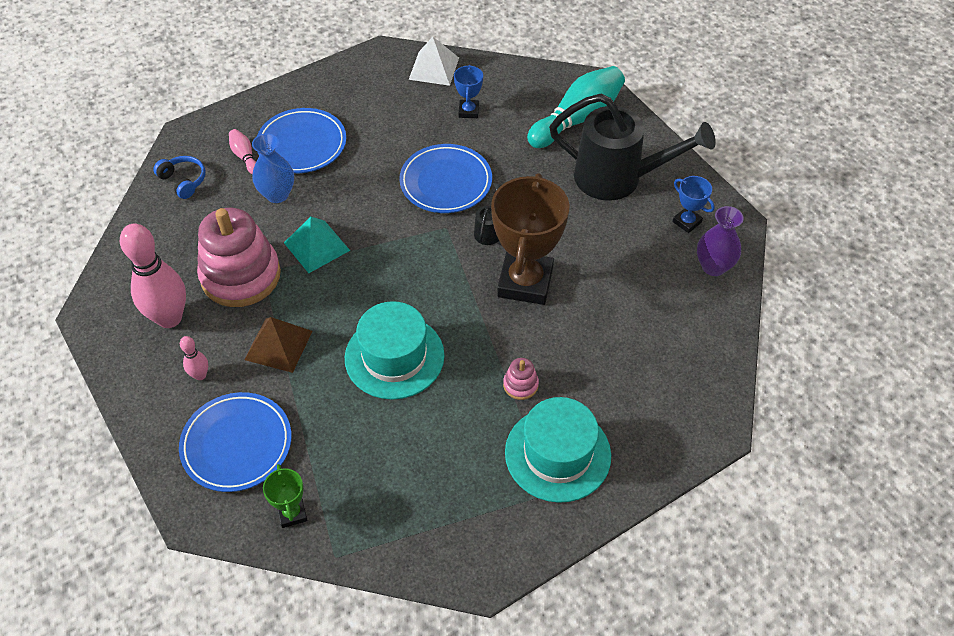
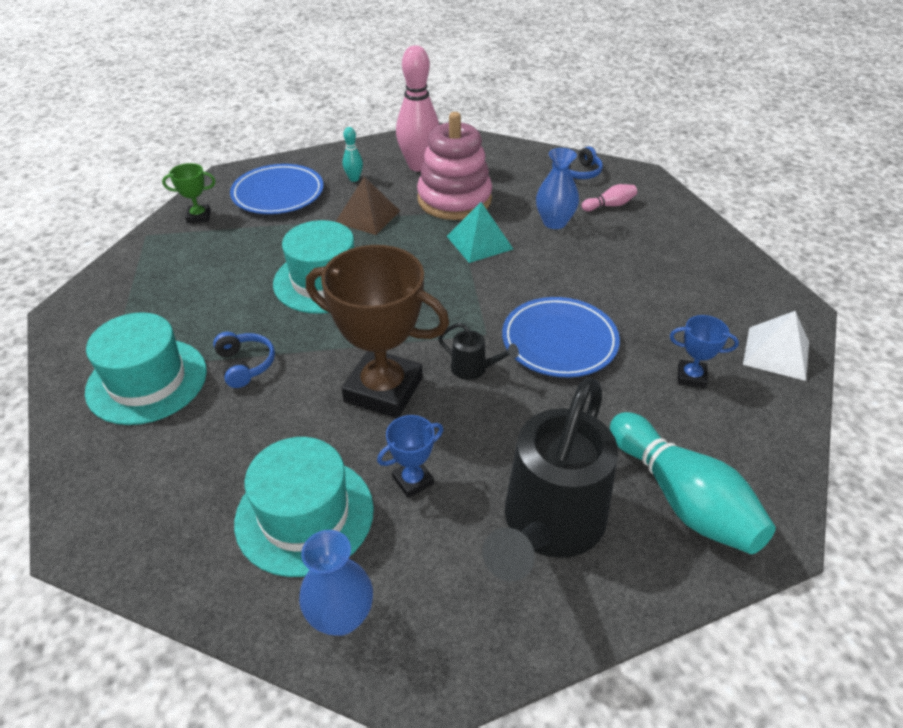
camera: 100 degrees right, 10 degrees down
pink bowling pin [180,336,208,380] -> turquoise bowling pin [343,127,363,182]
blue plate [257,108,346,173] -> none
pink stacking toy [503,358,539,400] -> blue headphones [213,332,275,388]
blue trophy [673,176,715,233] -> blue trophy moved to [377,415,443,498]
purple vase [697,206,743,276] -> blue vase [299,530,373,636]
none -> turquoise hat [234,437,374,577]

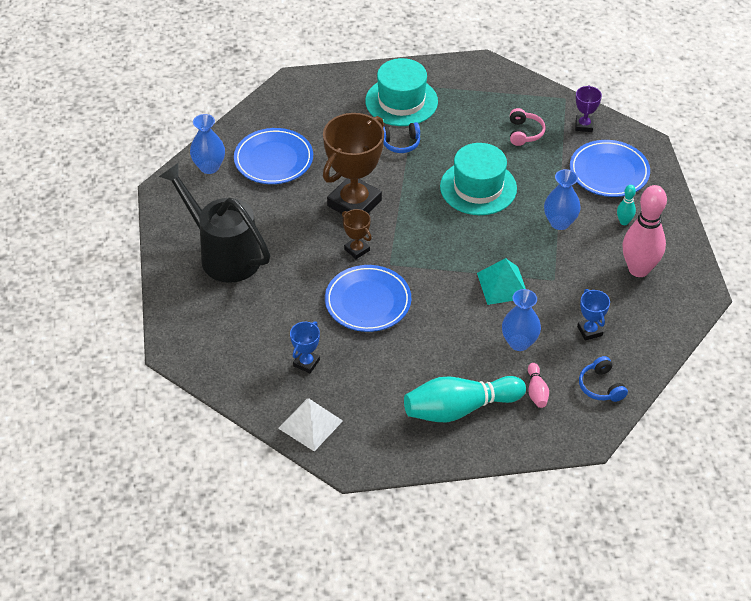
camera: 105 degrees right, 5 degrees up
green trophy [162,163,216,223] -> purple trophy [575,85,602,132]
turquoise hat [234,437,374,577] -> blue plate [234,128,313,184]
brown pyramid [336,177,400,235] -> blue vase [544,169,581,230]
blue trophy [377,415,443,498] -> blue trophy moved to [577,289,610,341]
pink stacking toy [417,112,492,220] -> none
black watering can [438,323,519,380] -> brown trophy [342,209,371,259]
turquoise bowling pin [610,412,776,554] -> turquoise bowling pin moved to [404,376,526,422]
none -> pink headphones [510,108,546,146]

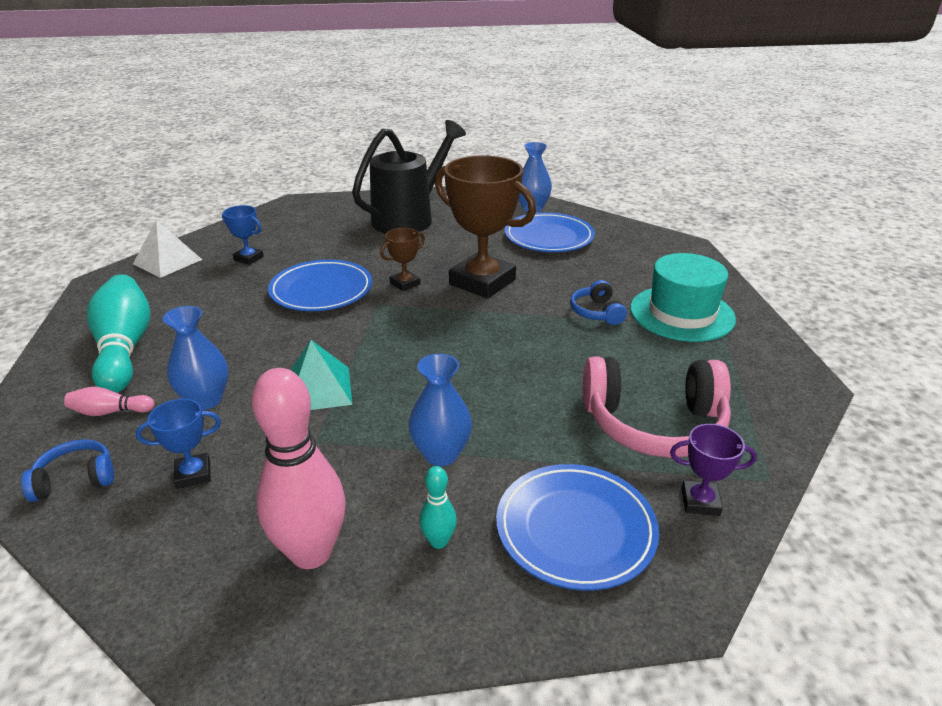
camera: 90 degrees right, 15 degrees down
turquoise hat [440,143,517,215] -> none
pink headphones [510,108,546,146] -> pink headphones [583,356,731,458], size x2.03

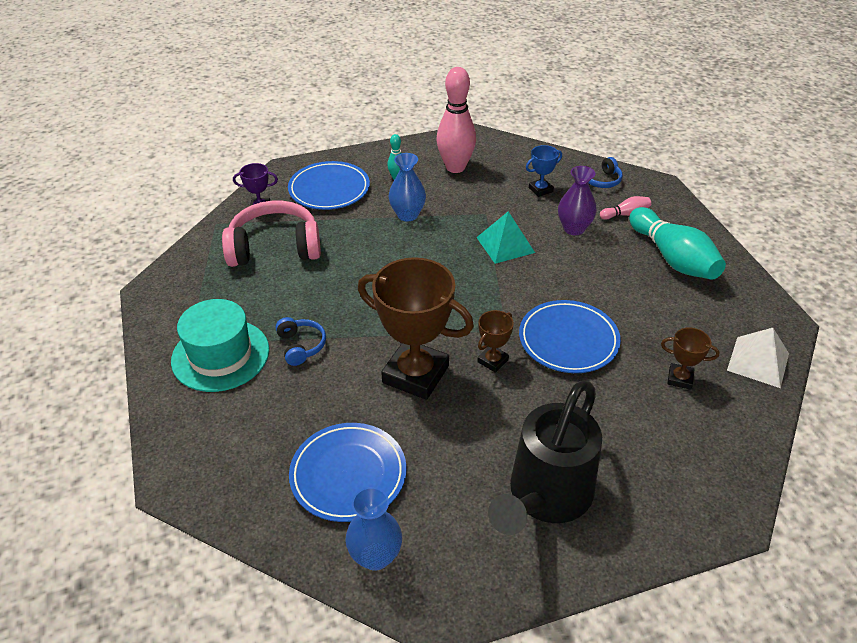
camera: 170 degrees right, 10 degrees up
blue vase [163,306,229,410] -> purple vase [558,166,597,235]
blue trophy [222,205,264,265] -> brown trophy [661,328,720,390]

